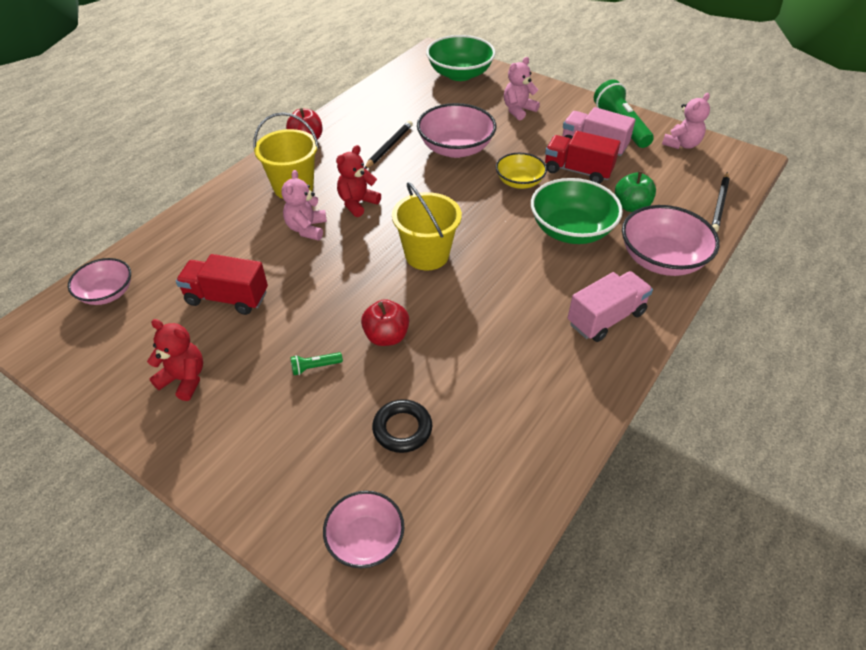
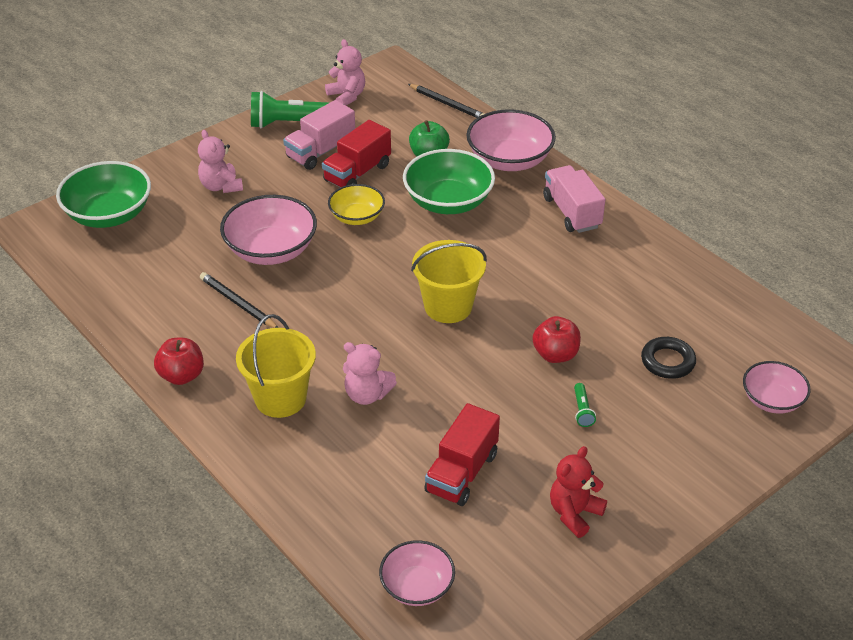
camera: 75 degrees left, 5 degrees down
red teddy bear [336,145,381,217] -> none

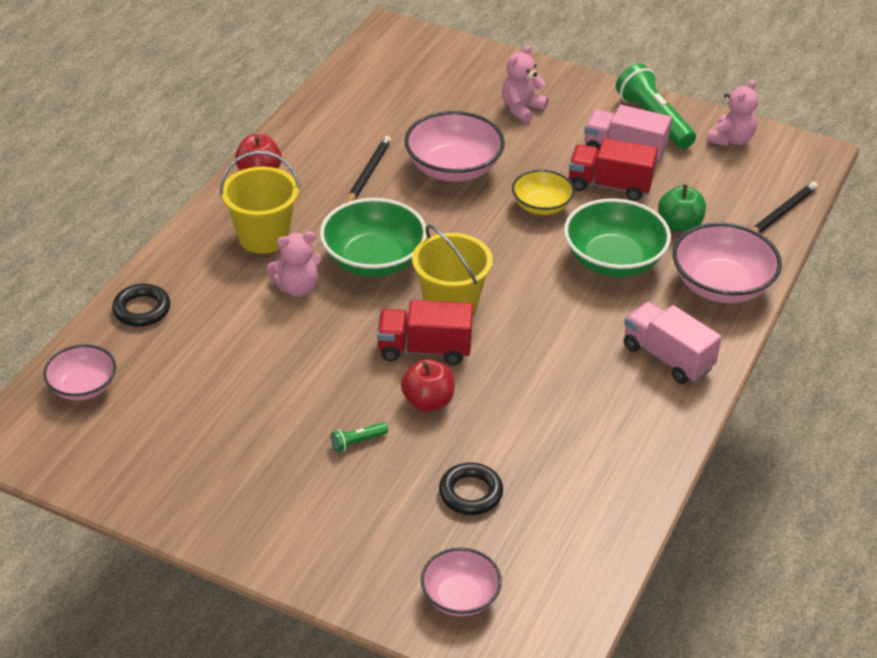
camera: 65 degrees right, 0 degrees up
green bowl [56,161,151,228] -> green bowl moved to [320,198,427,277]
pink teddy bear [343,342,397,405] -> pink teddy bear turned 105 degrees counterclockwise [266,231,322,297]
black pencil [408,84,484,118] -> black pencil turned 150 degrees counterclockwise [752,182,818,233]
red truck [424,403,500,506] -> red truck moved to [377,300,473,365]
pink truck [543,165,605,233] -> pink truck turned 90 degrees counterclockwise [624,302,722,384]
red teddy bear [550,446,607,538] -> none
none -> black ring [112,284,170,327]

